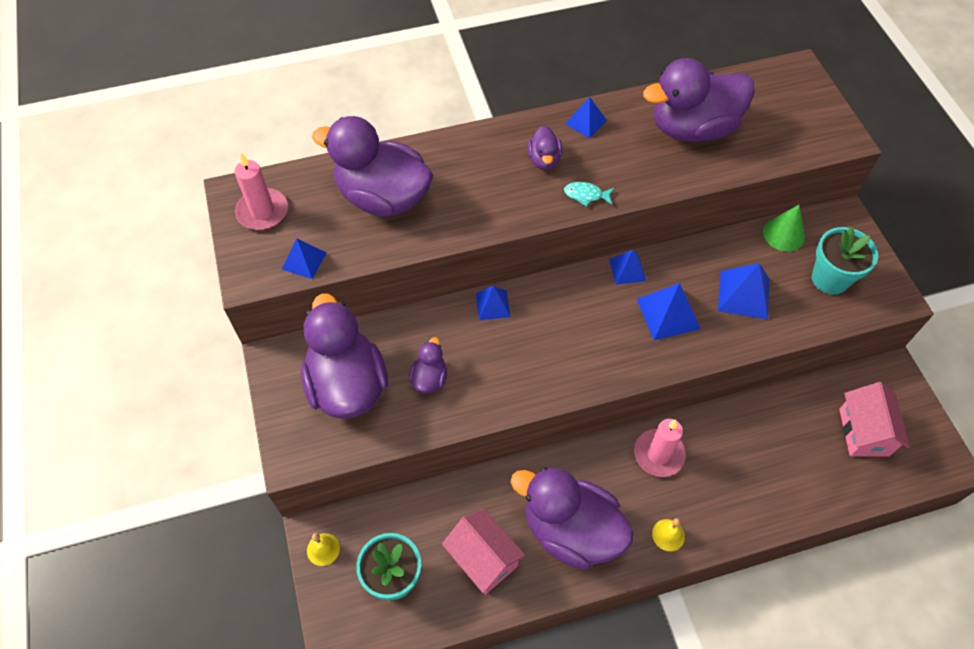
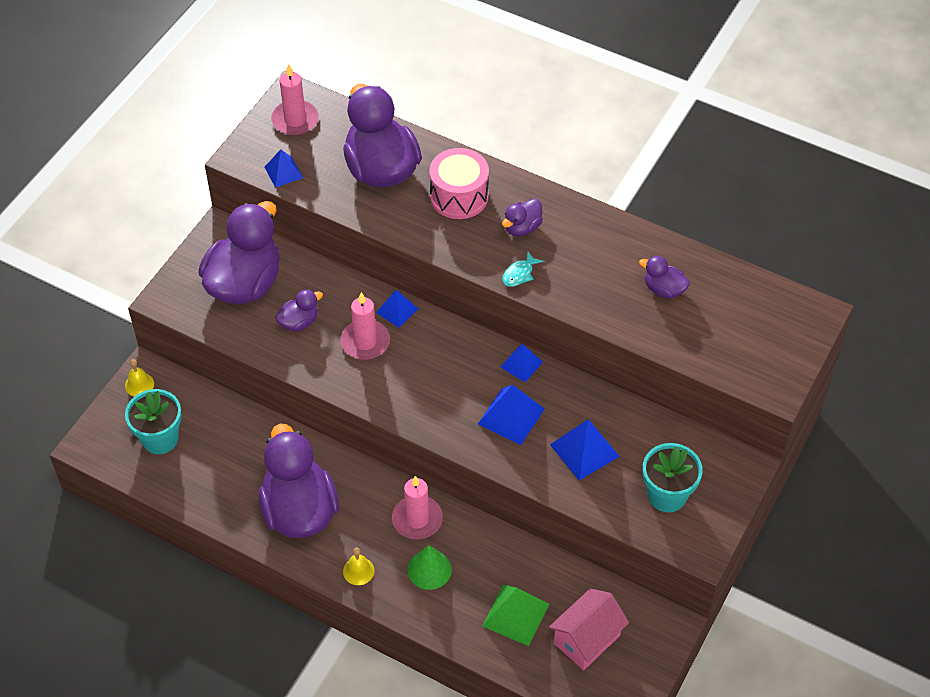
camera: 45 degrees right, 5 degrees down
pink house [442,509,526,594] -> none
turquoise fish [564,182,614,207] -> turquoise fish turned 105 degrees counterclockwise [502,251,544,287]
blue pyramid [565,97,607,138] -> none
purple duck [643,58,755,142] -> purple duck [639,256,690,299], size x0.45
green cone [763,205,805,251] -> green cone moved to [407,545,452,590]
none -> pink candle [340,292,390,360]
none -> pink drum [429,148,489,219]
none -> green pyramid [482,584,549,646]

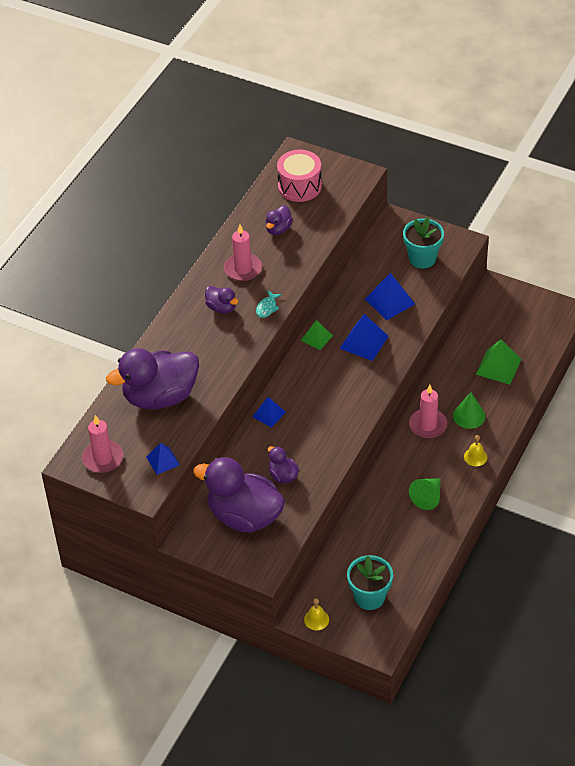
camera: 90 degrees left, 5 degrees down
purple duck [259,424,339,538] -> green cone [409,478,441,510]
pink candle [340,292,390,360] -> pink candle moved to [224,225,262,281]
pink drum [429,148,489,219] -> pink drum moved to [277,150,322,202]
blue pyramid [500,344,543,382] -> green pyramid [301,320,333,350]
turquoise fish [502,251,544,287] -> turquoise fish turned 75 degrees clockwise [256,290,282,318]
pink house [549,589,629,670] -> none

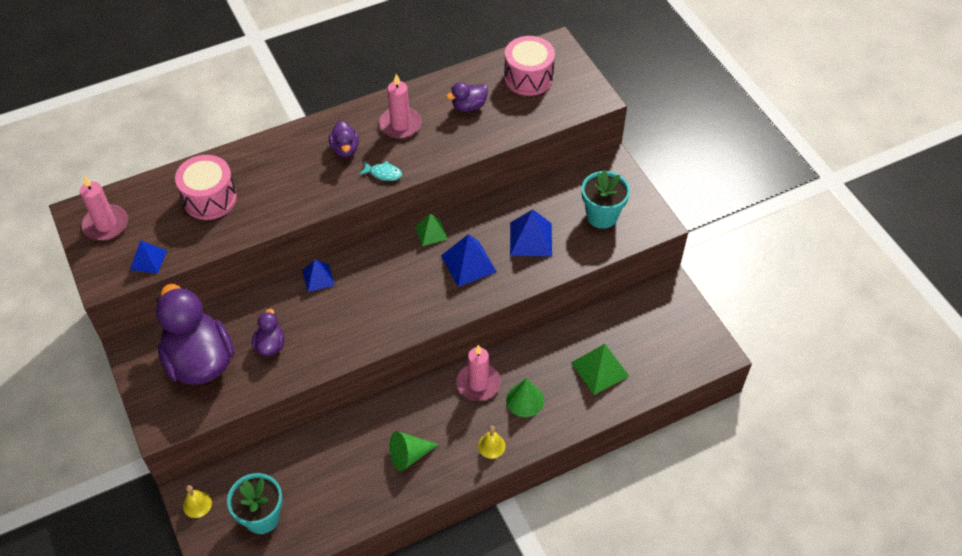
camera: 35 degrees right, 5 degrees up
purple duck [106,348,199,410] -> pink drum [175,155,237,220]
turquoise fish [256,290,282,318] -> turquoise fish turned 135 degrees counterclockwise [359,161,402,181]

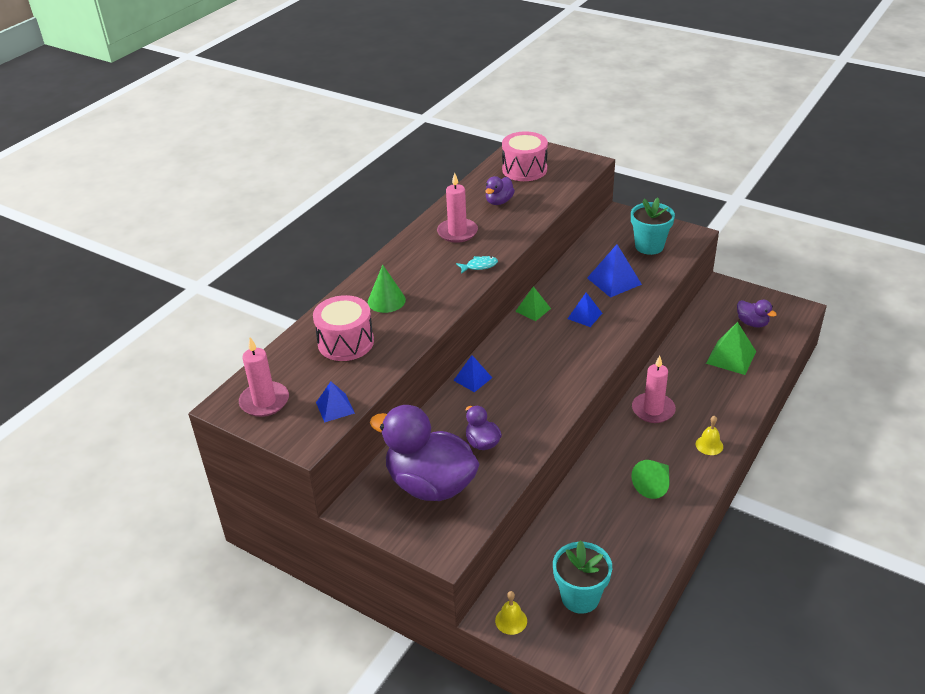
camera: 30 degrees left, 15 degrees down
purple duck [329,121,359,157] -> purple duck moved to [737,300,777,328]
blue pyramid [441,234,497,287] -> blue pyramid [567,293,602,327], size x0.64
green cone [506,378,544,417] -> green cone moved to [368,265,406,313]

